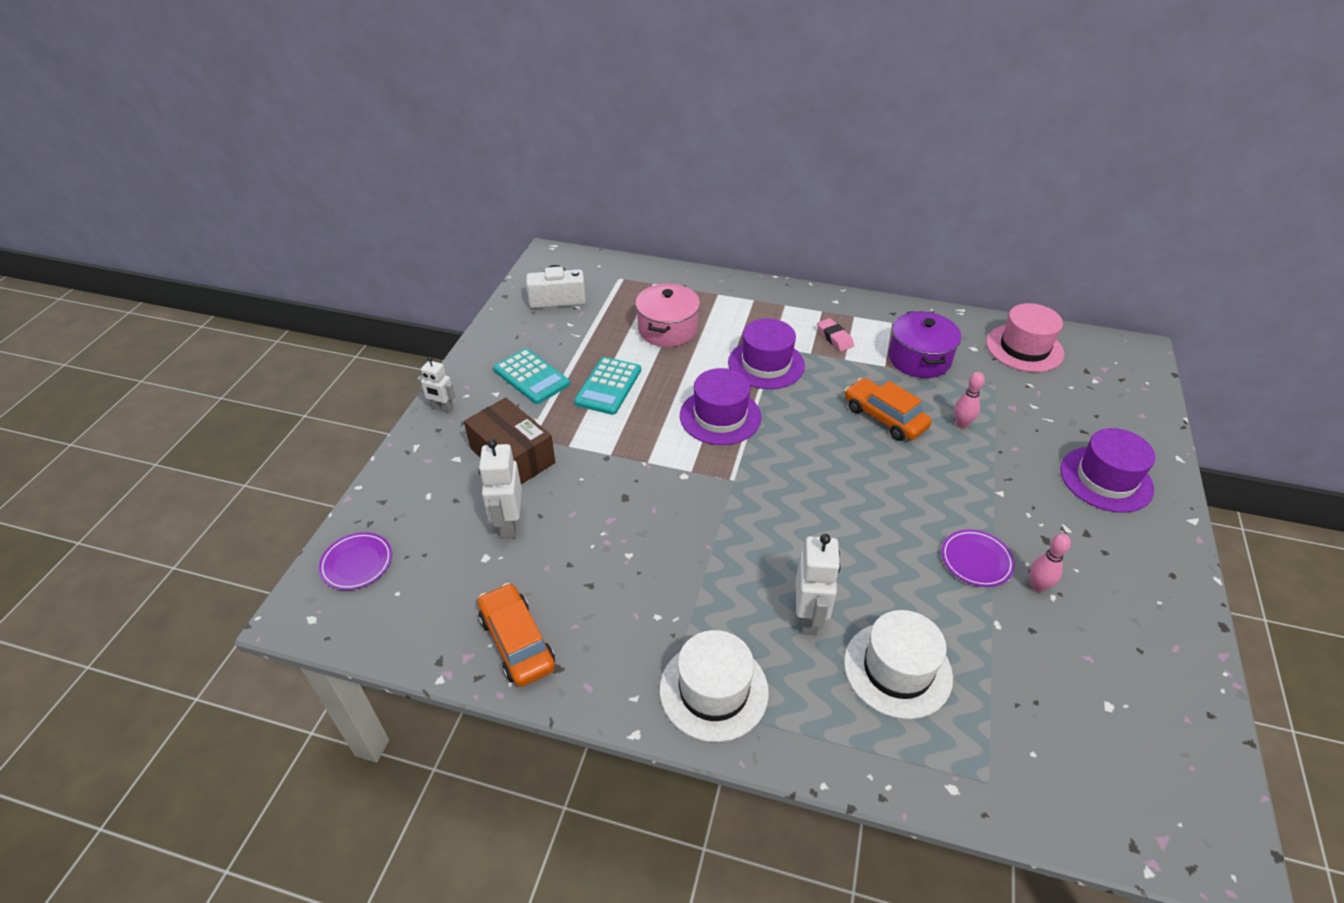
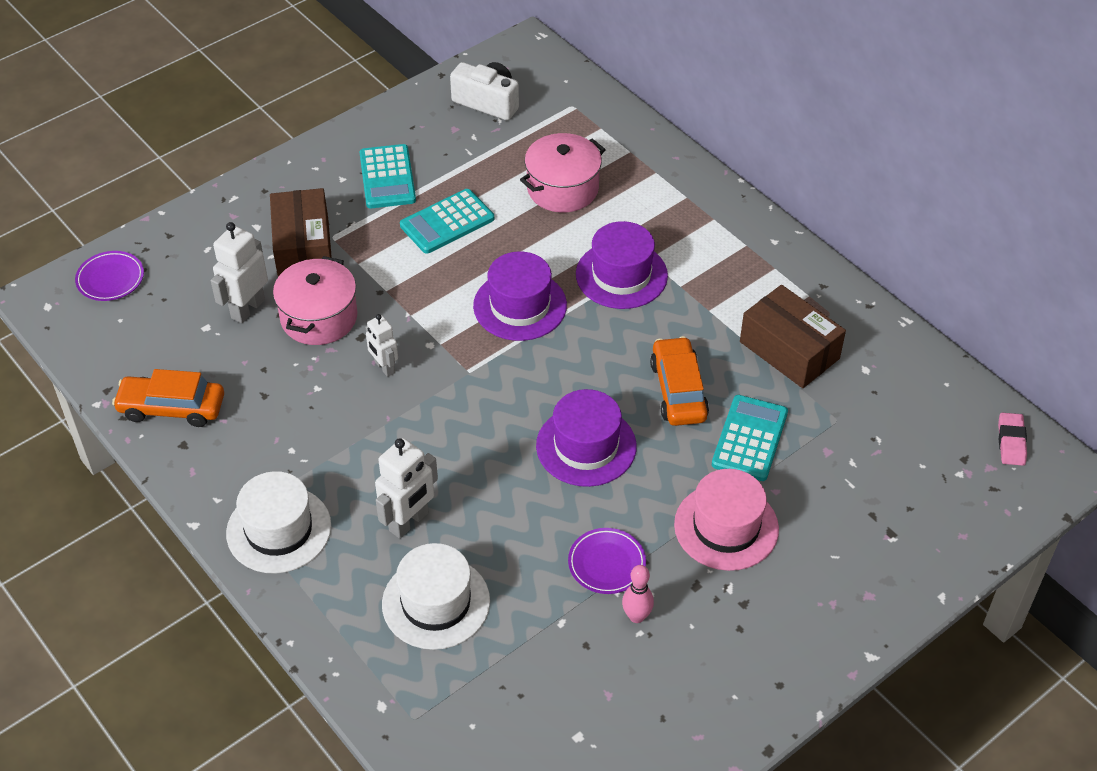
camera: 35 degrees right, 5 degrees up
white robot [417,357,456,413] -> white robot moved to [366,314,398,377]
orange car [478,583,555,687] -> orange car turned 90 degrees counterclockwise [112,369,224,427]
pink eraser [817,318,854,351] -> pink eraser moved to [998,413,1027,466]
purple pot [889,311,961,378] -> brown box [740,285,846,388]
pink bowling pin [954,372,985,428] -> turquoise calculator [712,395,788,481]
pink hat [986,303,1064,372] -> pink hat moved to [674,469,779,571]
purple hat [1060,428,1155,513] -> purple hat moved to [536,389,637,487]
none -> pink pot [273,256,357,345]

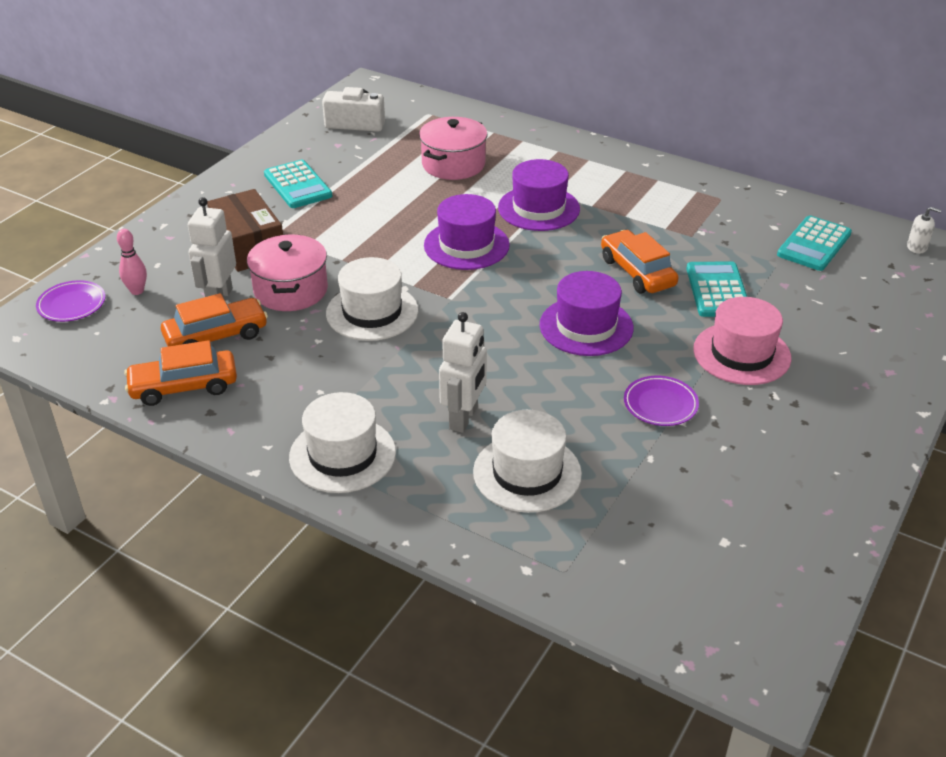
camera: 20 degrees left, 10 degrees down
white robot [366,314,398,377] -> white hat [326,257,418,341]
turquoise calculator [400,189,494,254] -> turquoise calculator moved to [777,215,852,271]
pink bowling pin [622,565,654,623] -> pink bowling pin moved to [117,229,147,295]
brown box [740,285,846,388] -> none
pink eraser [998,413,1027,466] -> white soap dispenser [907,207,941,254]
none -> orange car [161,293,268,347]

